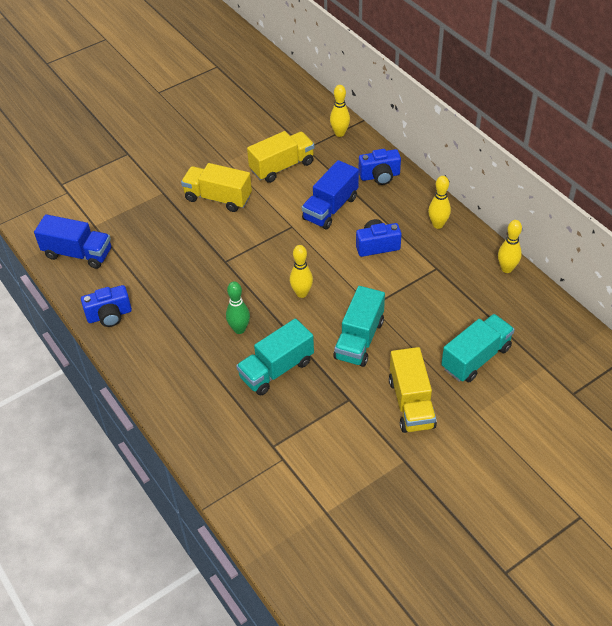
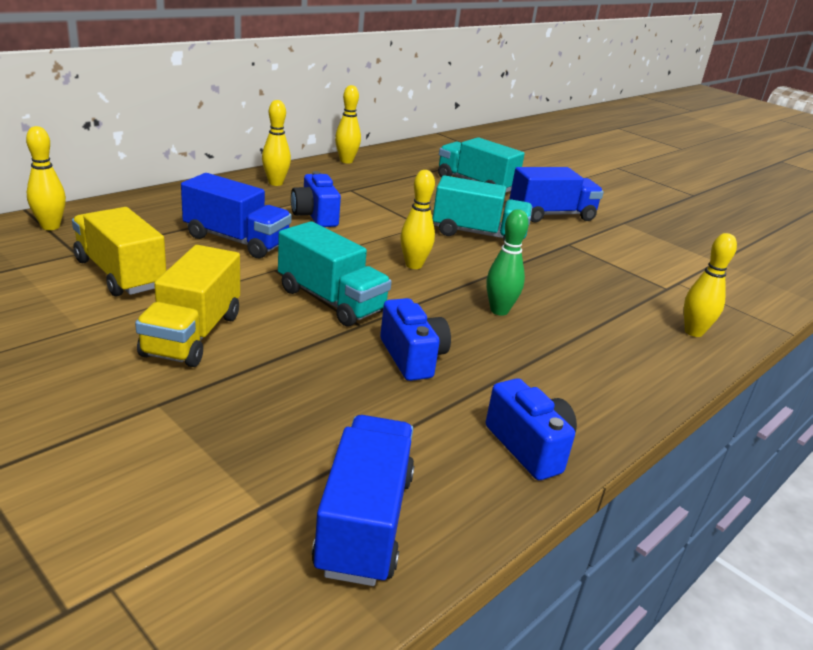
camera: 105 degrees left, 20 degrees down
turquoise truck [236,318,314,396] -> turquoise truck moved to [278,221,392,326]
blue camera [359,149,401,185] -> blue camera moved to [380,298,451,381]
yellow truck [389,347,437,433] -> blue truck [510,167,604,222]
none -> yellow bowling pin [684,233,737,337]

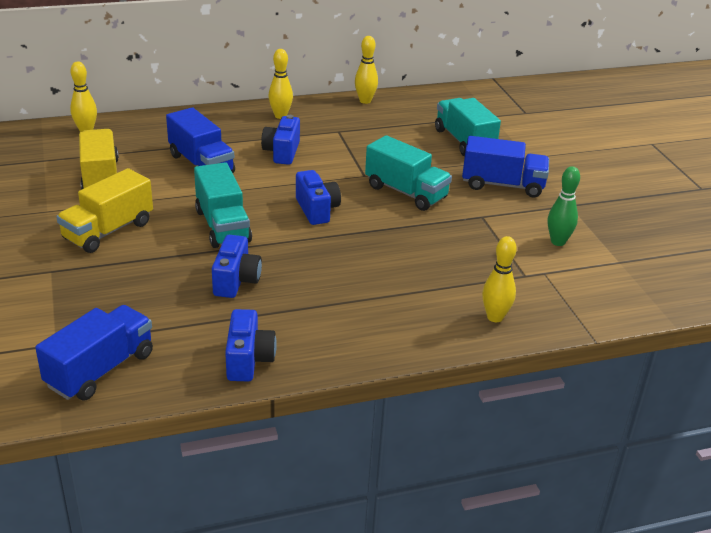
camera: 30 degrees right, 5 degrees up
yellow bowling pin [400,170,435,269] -> blue camera [296,170,341,225]
green bowling pin [486,209,529,316] -> green bowling pin moved to [548,166,580,246]

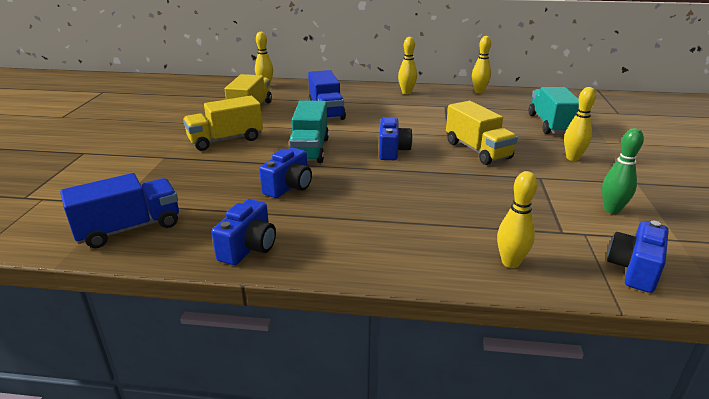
camera: 25 degrees right, 5 degrees down
blue camera [261,115,300,165] -> blue camera moved to [607,221,669,293]
turquoise truck [365,135,452,211] -> yellow truck [446,101,518,165]
blue truck [462,136,549,197] -> yellow bowling pin [564,87,596,161]

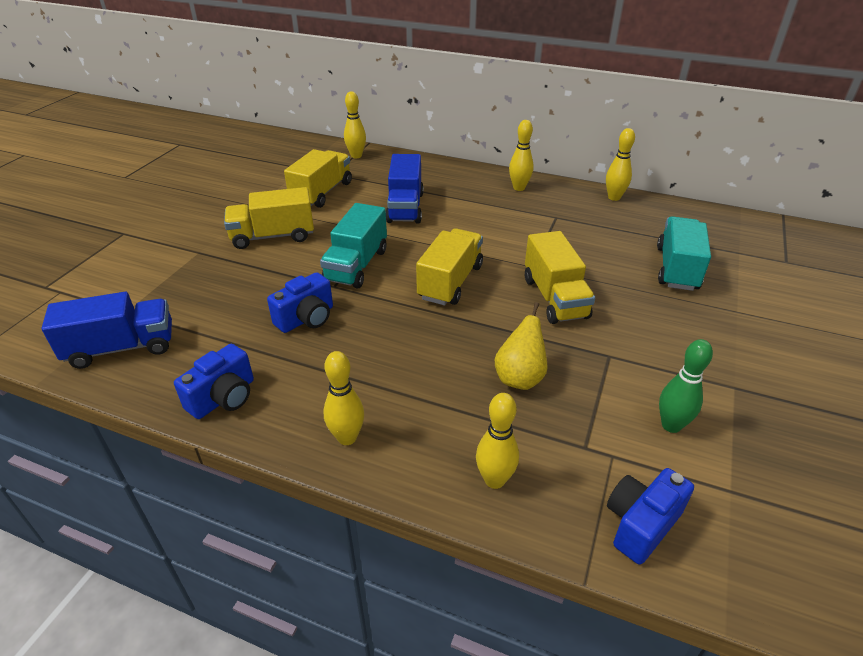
camera: 15 degrees right, 10 degrees up
blue camera [379,117,413,160] -> yellow truck [416,228,483,305]
yellow bowling pin [564,87,596,161] -> yellow bowling pin moved to [324,351,364,445]
none -> yellow pear [495,302,548,390]

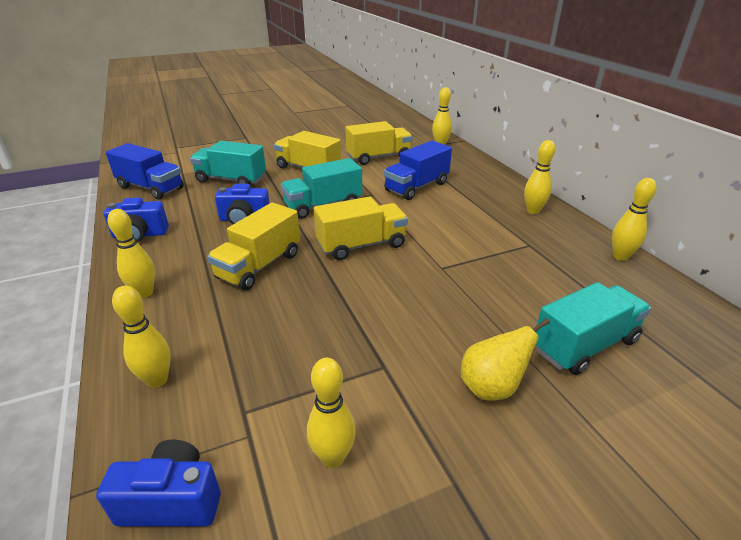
camera: 45 degrees right, 5 degrees down
yellow pear [495,302,548,390] -> yellow pear moved to [461,318,550,401]
yellow truck [525,231,595,324] -> yellow truck moved to [207,202,300,290]
green bowling pin [659,339,713,433] -> yellow bowling pin [307,358,356,468]
none -> turquoise truck [190,141,266,184]

